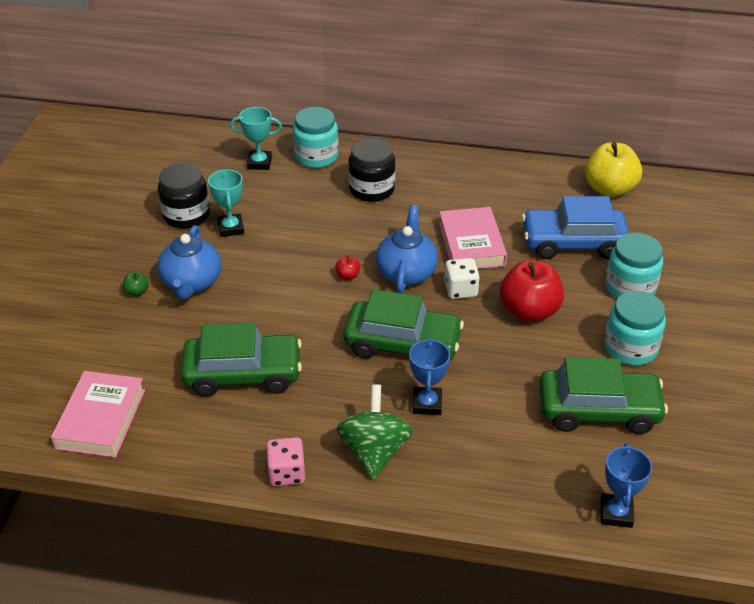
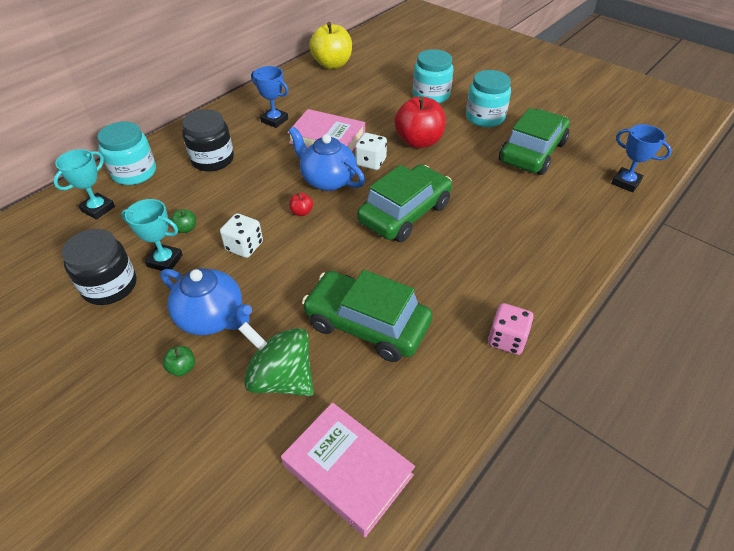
camera: 60 degrees left, 5 degrees up
green car [181,322,302,397] -> green car turned 90 degrees counterclockwise [302,270,432,362]
green spinning top [336,384,413,480] -> green spinning top moved to [238,322,314,396]
blue trophy [409,338,450,415] -> blue trophy moved to [251,66,289,128]
blue car [522,196,629,259] -> none
none -> green apple [171,209,196,233]
none -> white dice [220,213,263,258]

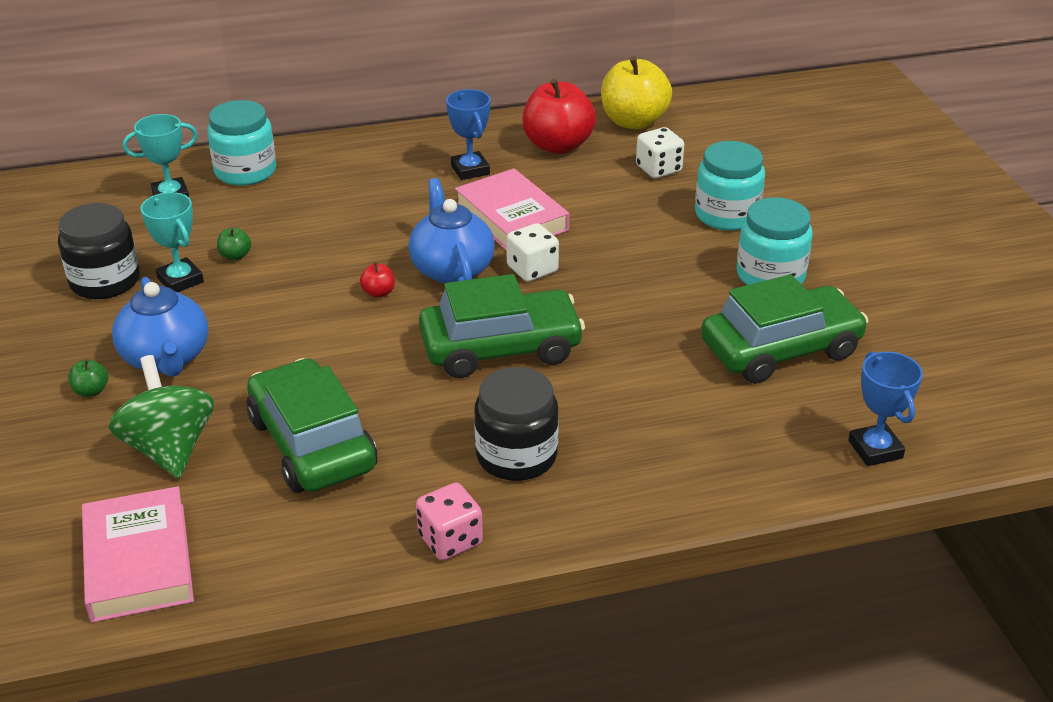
camera: 35 degrees right, 10 degrees down
black jar [182,109,234,172] -> black jar moved to [474,367,559,481]
white dice [220,213,263,258] -> white dice moved to [636,127,684,178]
red apple [394,96,446,148] -> red apple moved to [523,78,596,154]

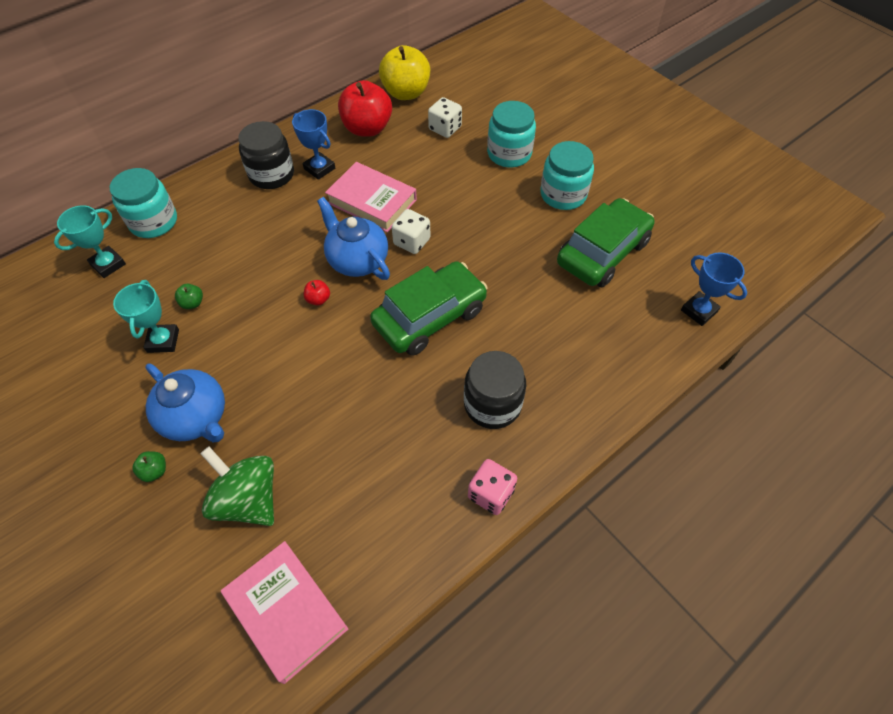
camera: 25 degrees left, 20 degrees up
black jar [58,203,140,299] -> black jar moved to [238,121,294,189]
turquoise trophy [140,192,204,292] -> turquoise trophy turned 60 degrees clockwise [113,280,179,353]
green car [247,358,377,493] -> none

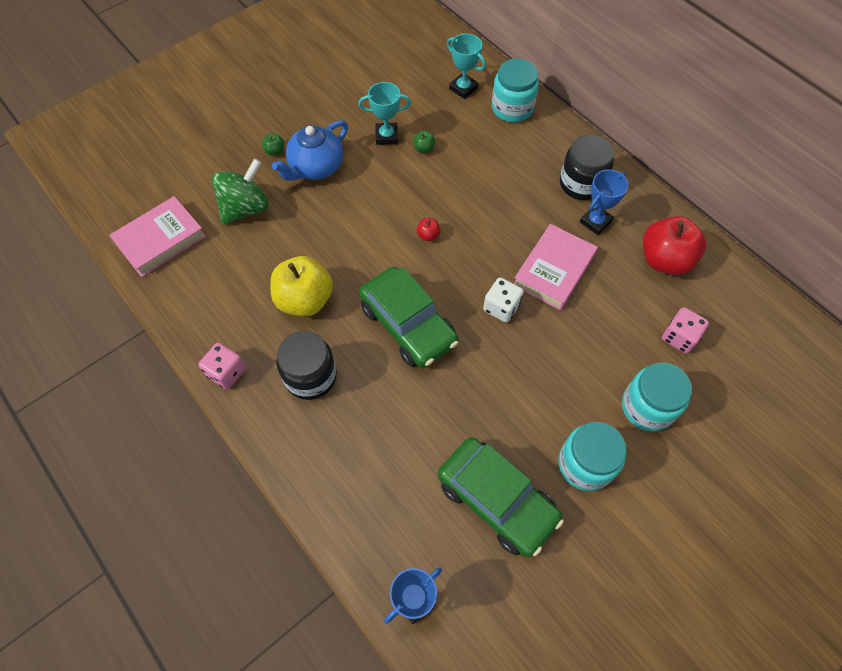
camera: 90 degrees right, 5 degrees up
blue teapot [317,197,390,280] -> none
yellow apple [379,45,430,100] -> yellow apple moved to [270,256,333,317]
white dice [428,97,462,138] -> pink dice [662,307,709,354]

